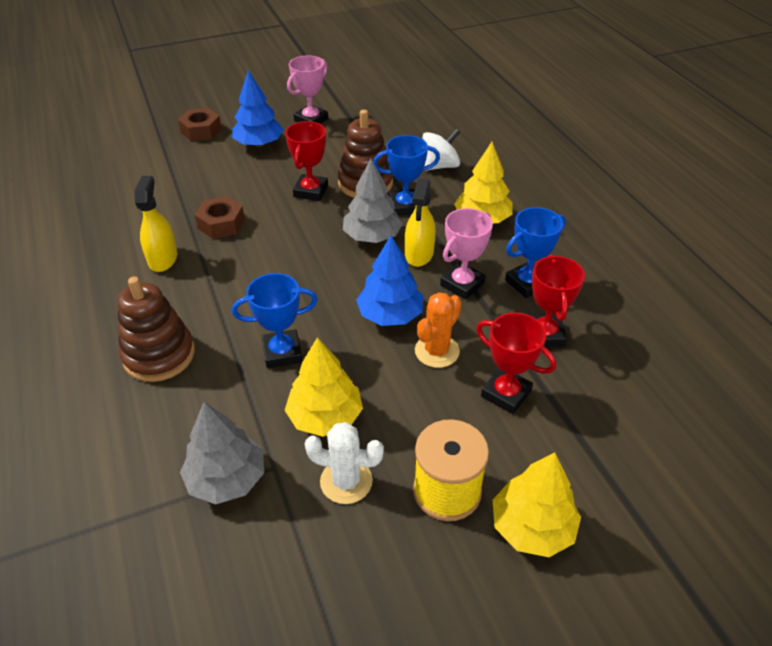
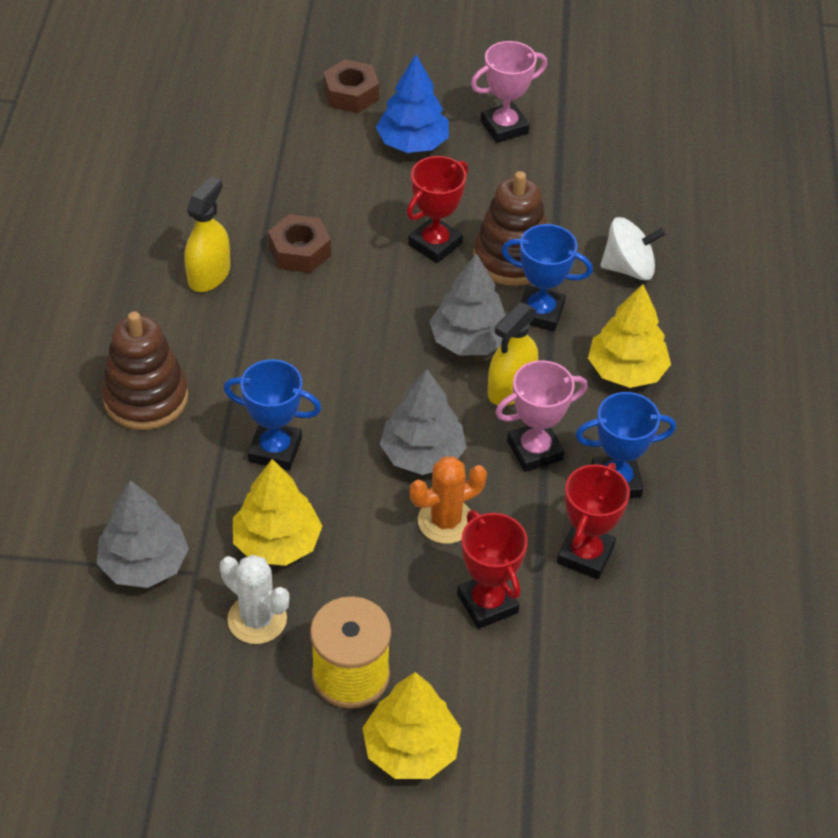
camera: 25 degrees right, 5 degrees up
blue tree [356,235,424,326] -> grey tree [380,369,467,475]

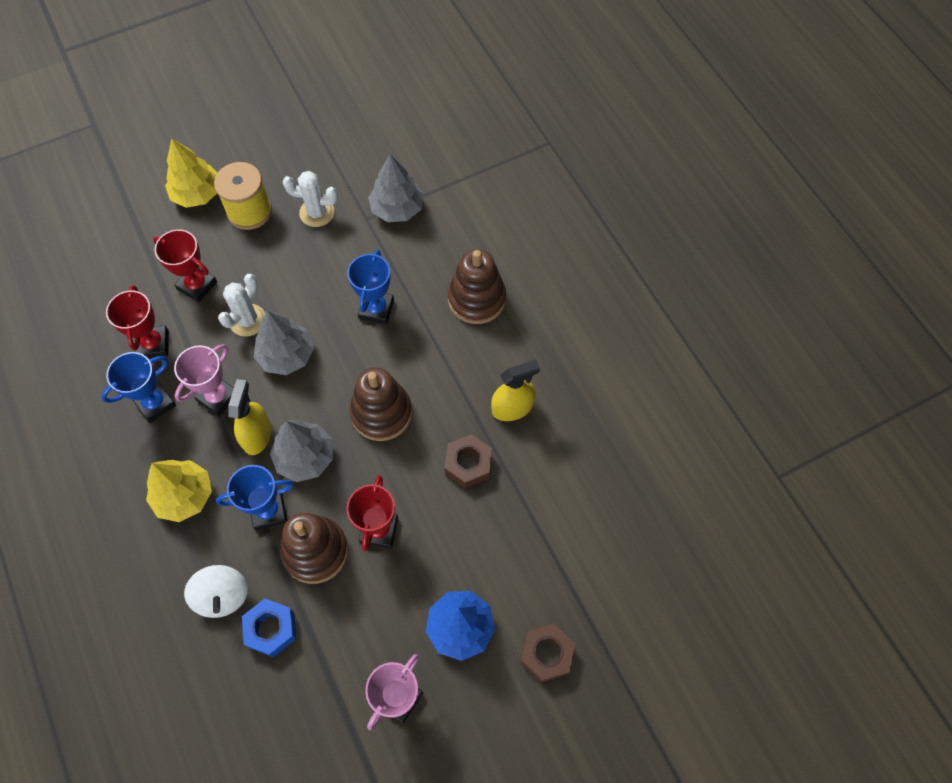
camera: 150 degrees right, 15 degrees up
yellow spray bottle [184,176,230,292] -> yellow spray bottle turned 105 degrees counterclockwise [491,360,540,421]
blue trophy [224,359,322,470] -> blue trophy turned 60 degrees counterclockwise [347,250,394,324]
yellow tree [233,459,322,566] -> none
orange cactus [410,456,487,544] -> white cactus [218,274,265,337]
white spinning top [600,217,665,280] -> white spinning top turned 75 degrees counterclockwise [184,565,248,618]
none -> blue nut [242,599,296,657]
none -> brown stacking toy [349,367,412,441]

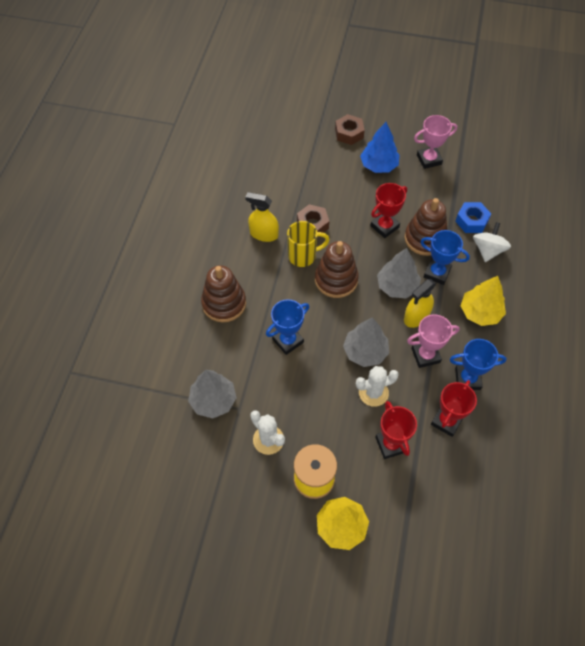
camera: 140 degrees left, 5 degrees down
none -> yellow mug [287,221,329,267]

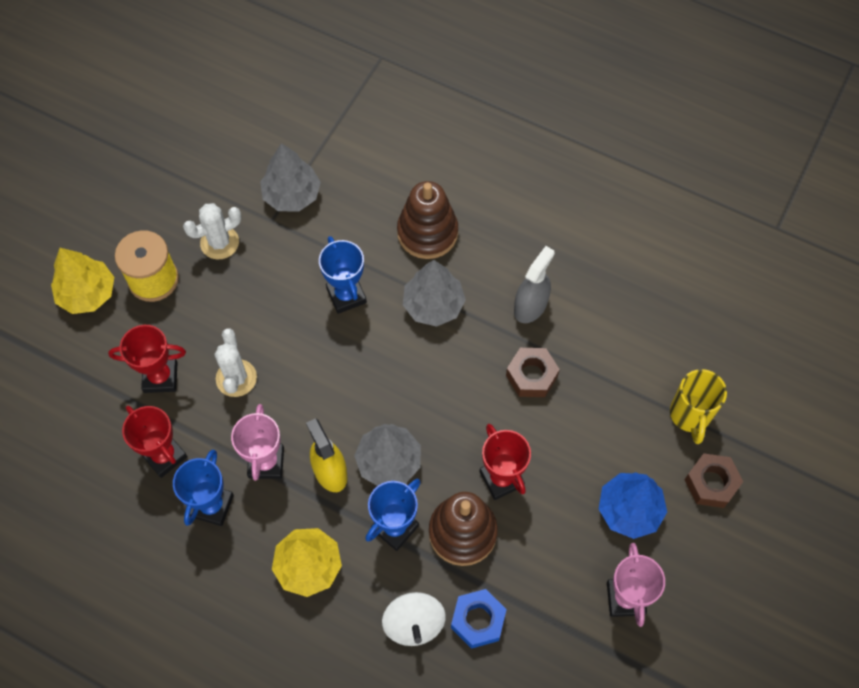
camera: 105 degrees right, 5 degrees up
yellow spray bottle [245,192,279,242] -> grey spray bottle [514,246,555,323]
yellow mug [287,221,329,267] -> yellow mug moved to [670,369,727,444]
brown stacking toy [315,241,359,298] -> none
grey tree [343,317,389,367] -> grey tree moved to [403,260,466,327]
white spinning top [473,222,511,262] -> white spinning top turned 45 degrees clockwise [382,592,446,646]

